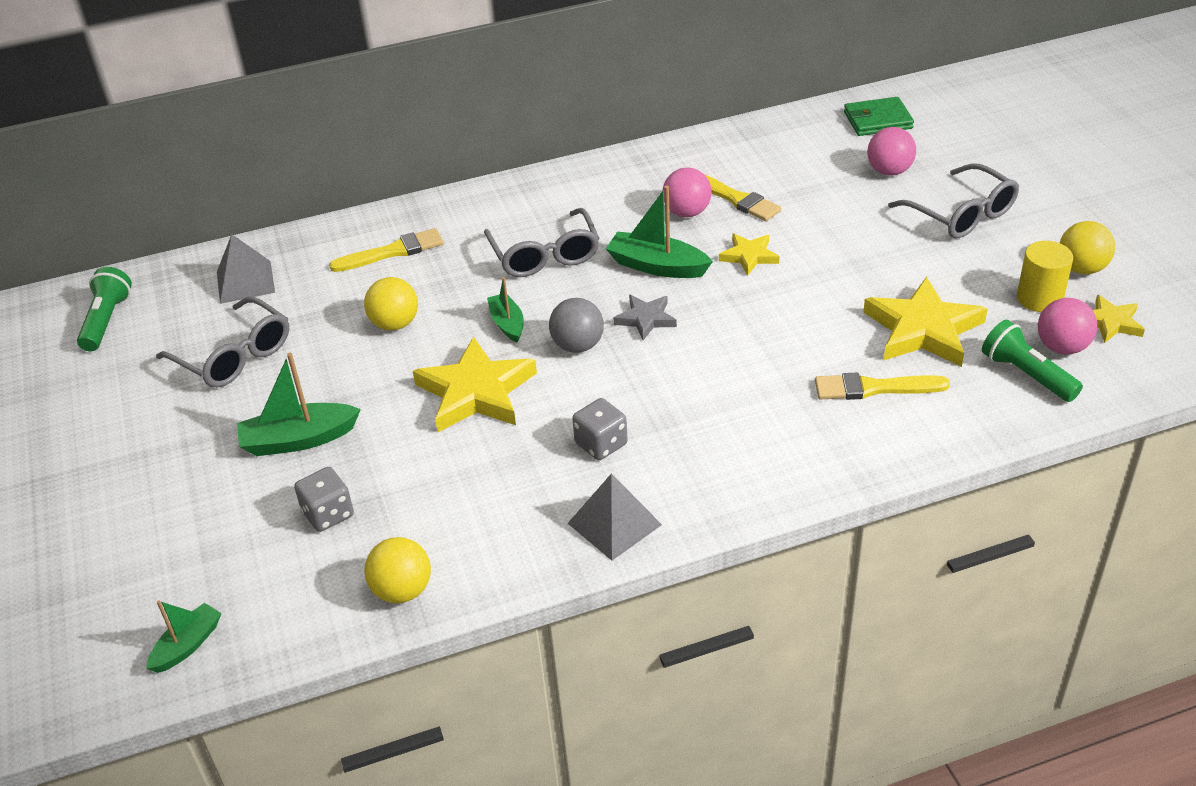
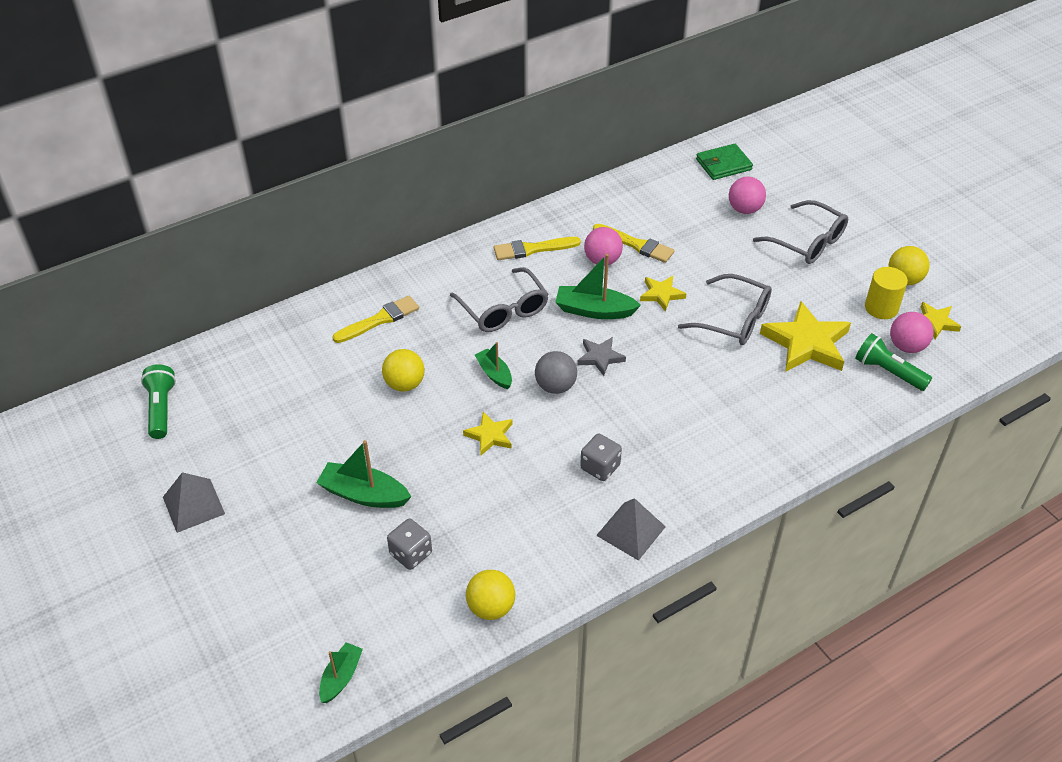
camera: 15 degrees left, 5 degrees up
grey glasses [156,297,289,388] -> grey glasses moved to [678,274,772,345]
grey pyramid [217,234,275,304] -> grey pyramid moved to [163,472,225,533]
green boat [237,353,361,456] -> green boat turned 45 degrees clockwise [316,440,411,508]
yellow star [413,337,537,432] -> yellow star [463,412,513,455], size x0.53
yellow brush [815,373,950,400] -> yellow brush moved to [494,237,581,260]

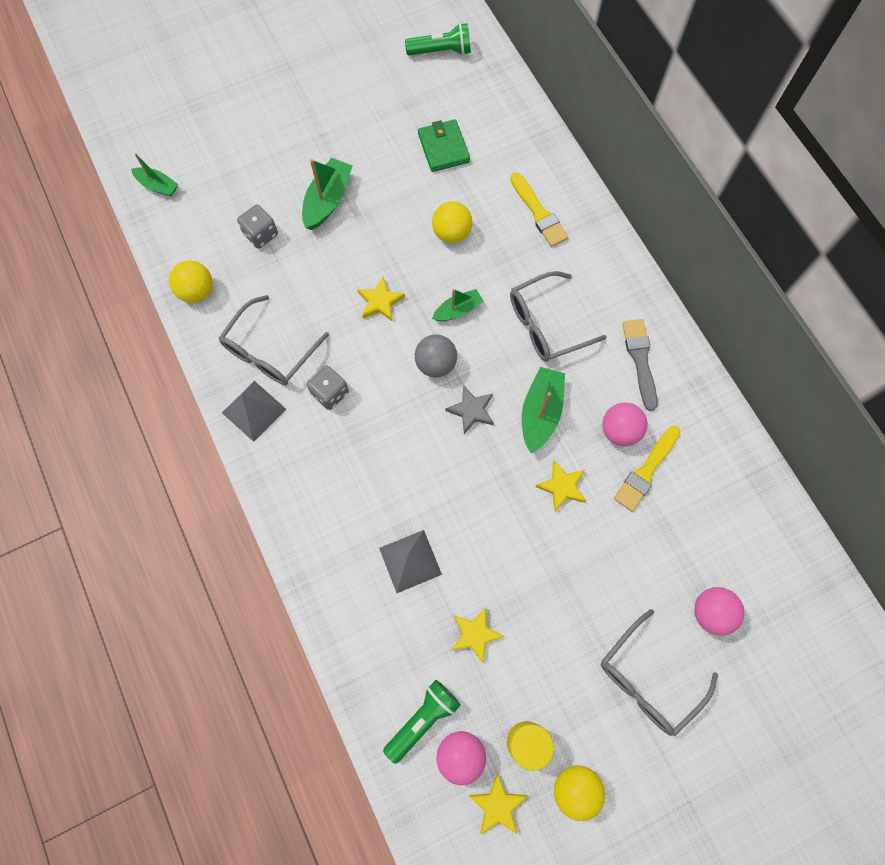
camera: 95 degrees right, 25 degrees up
grey pyramid [163,472,225,533] -> grey pyramid moved to [379,530,442,593]
yellow brush [494,237,581,260] -> grey brush [622,319,658,411]
grey glasses [678,274,772,345] -> grey glasses moved to [219,295,329,385]
green wallet [696,144,753,180] -> green wallet moved to [418,119,470,172]
yellow star [760,301,851,372] -> yellow star [452,607,504,663], size x0.53

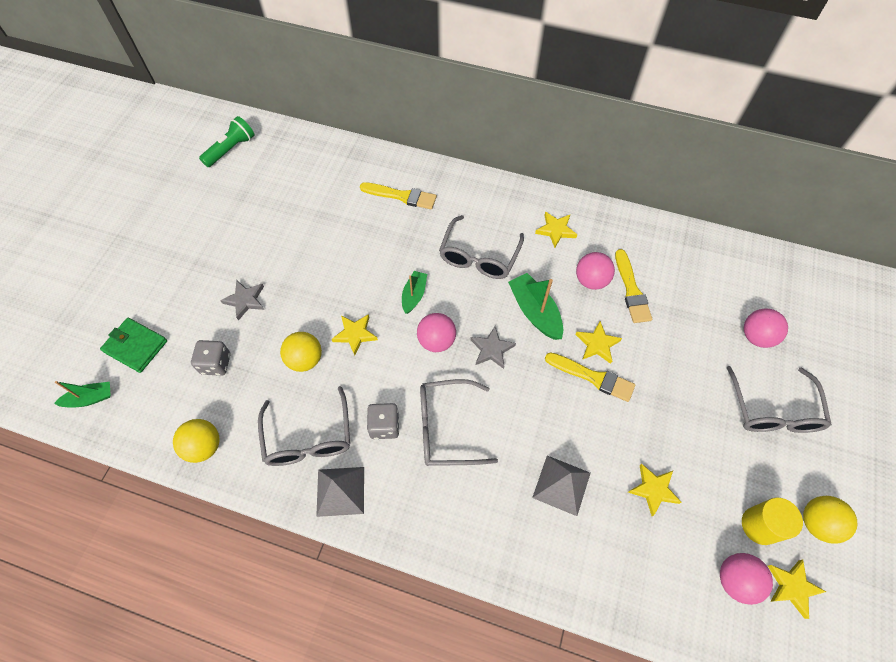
camera: 45 degrees left, 10 degrees down
green boat [302,158,353,230] -> grey star [220,280,264,321]
green flashlight [383,680,461,764] -> none
grey ball [415,334,457,378] -> pink ball [417,313,456,352]
green wallet [418,119,470,172] -> green wallet moved to [100,318,167,373]
yellow ball [432,201,472,243] -> yellow ball moved to [280,332,322,372]
grey brush [622,319,658,411] -> yellow star [535,212,577,248]
none -> grey glasses [420,379,498,466]
none -> yellow brush [545,352,635,402]

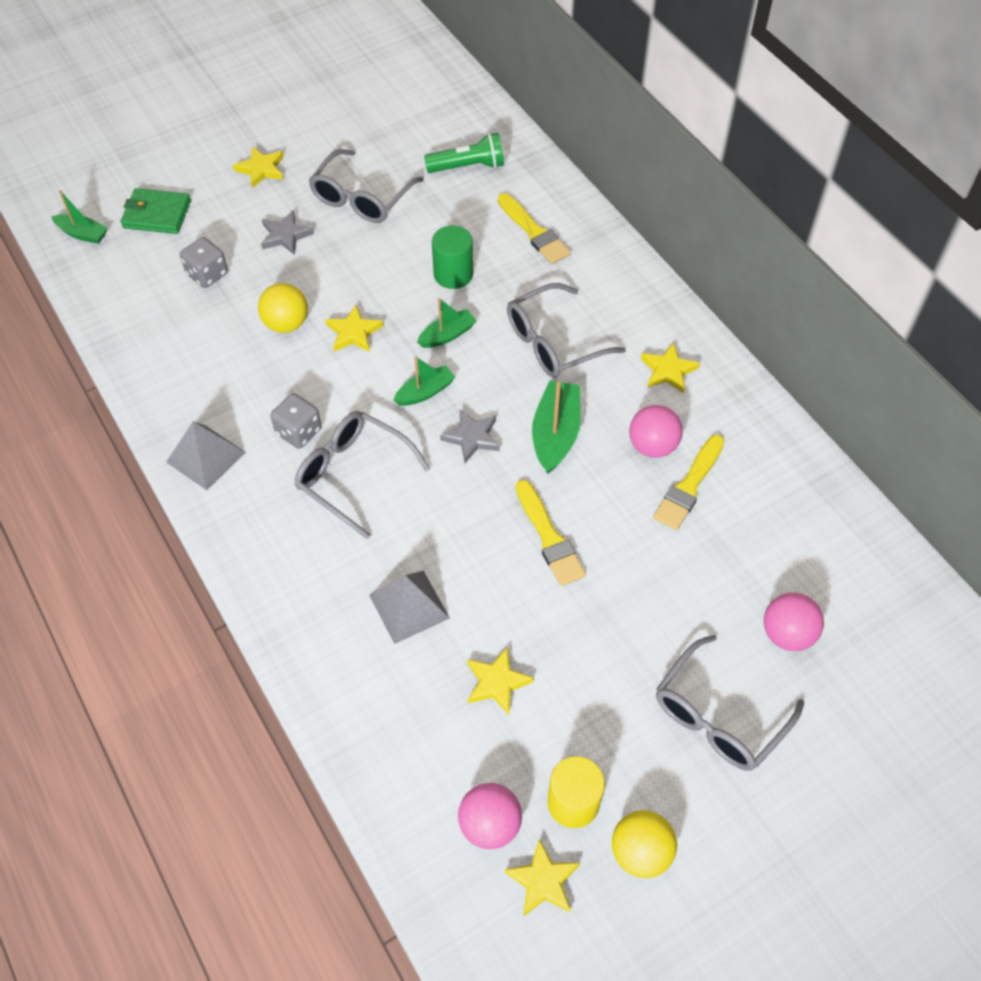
camera: 40 degrees right, 5 degrees down
green wallet [100,318,167,373] -> green wallet turned 60 degrees counterclockwise [121,188,191,234]
yellow ball [173,419,219,463] -> none
green flashlight [199,116,255,167] -> green flashlight moved to [424,133,504,173]
grey glasses [258,386,350,466] -> grey glasses moved to [309,149,424,223]
pink ball [417,313,456,352] -> green boat [393,356,456,406]
yellow star [575,321,622,364] -> yellow star moved to [233,146,284,188]
none -> green cylinder [432,226,473,289]

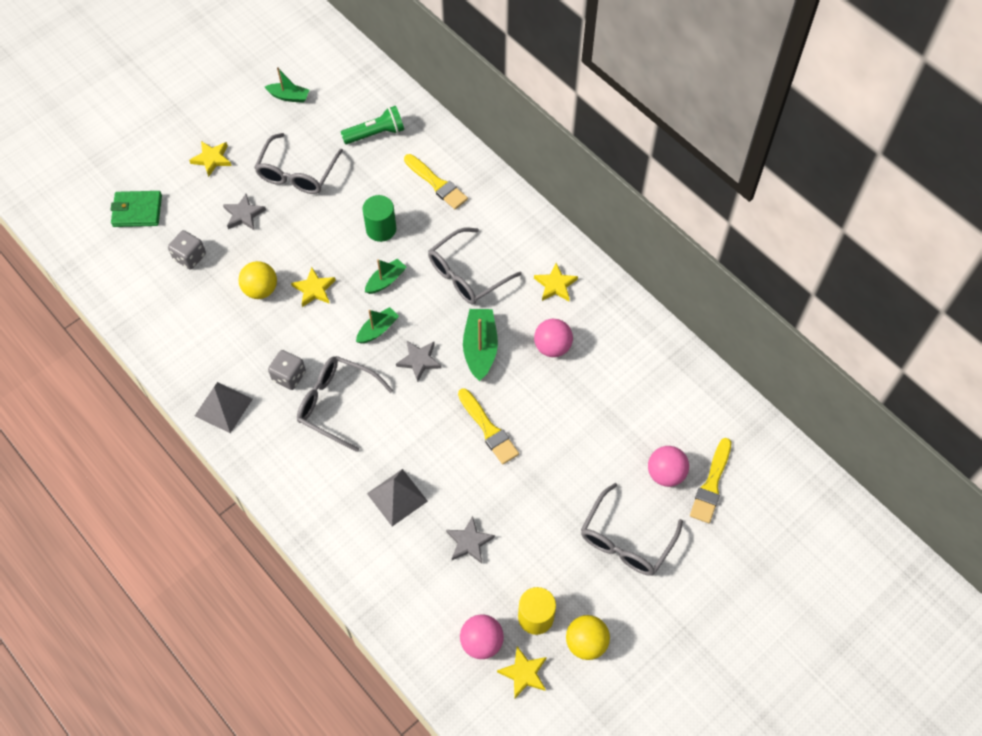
camera: 10 degrees left, 5 degrees up
green boat [51,190,108,244] -> green boat moved to [265,67,309,103]
yellow star [467,647,534,714] -> grey star [446,516,495,564]
yellow brush [653,435,724,530] -> yellow brush moved to [690,438,731,523]

